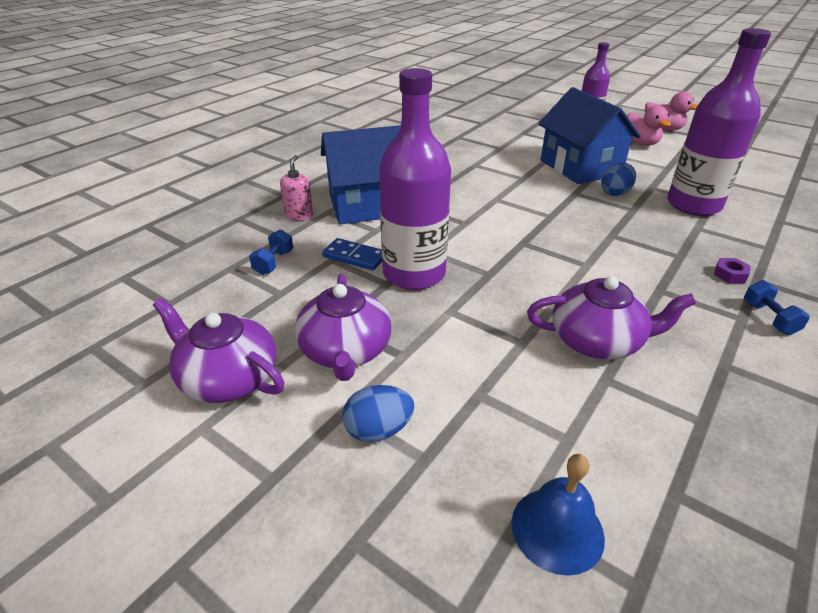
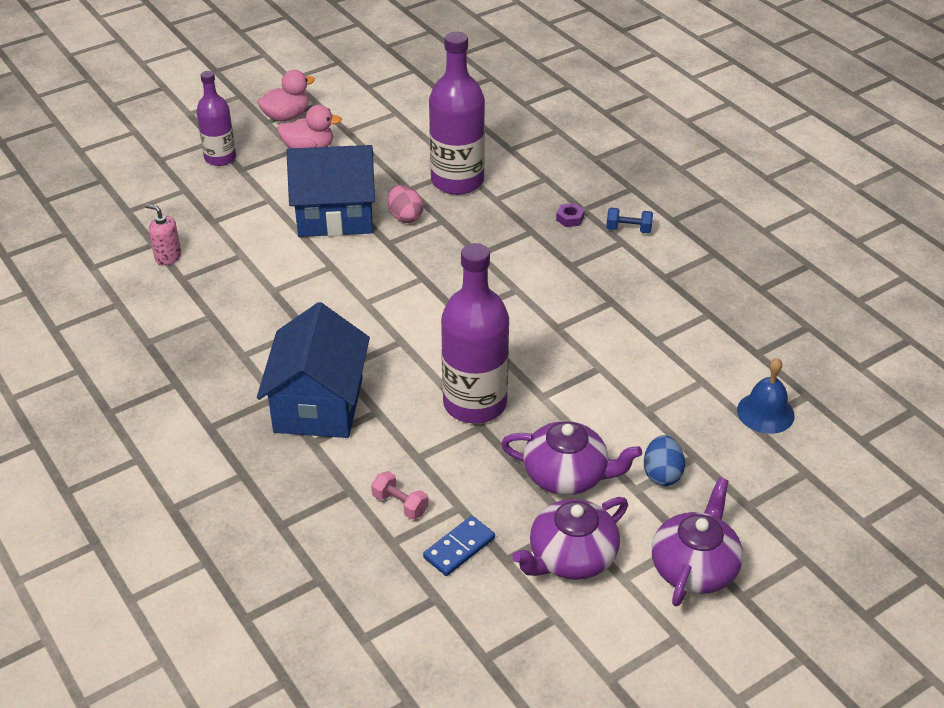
camera: 70 degrees left, 5 degrees up
blue dumbbell [249,229,293,275] -> pink dumbbell [371,471,429,520]
pink soap dispenser [280,155,313,221] -> pink soap dispenser moved to [145,204,181,266]
blue domino [322,238,382,270] -> blue domino moved to [423,516,495,576]
purple teapot [527,276,696,359] -> purple teapot moved to [652,477,743,606]
blue egg [601,163,636,196] -> pink egg [388,185,423,223]

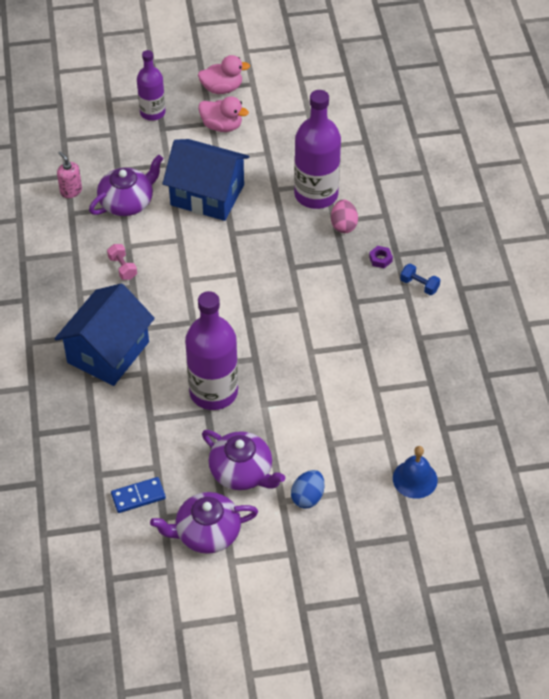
camera: 25 degrees right, 10 degrees up
pink dumbbell [371,471,429,520] -> pink dumbbell moved to [107,244,137,280]
pink egg [388,185,423,223] -> pink egg moved to [331,200,358,233]
purple teapot [652,477,743,606] -> purple teapot moved to [89,155,164,216]

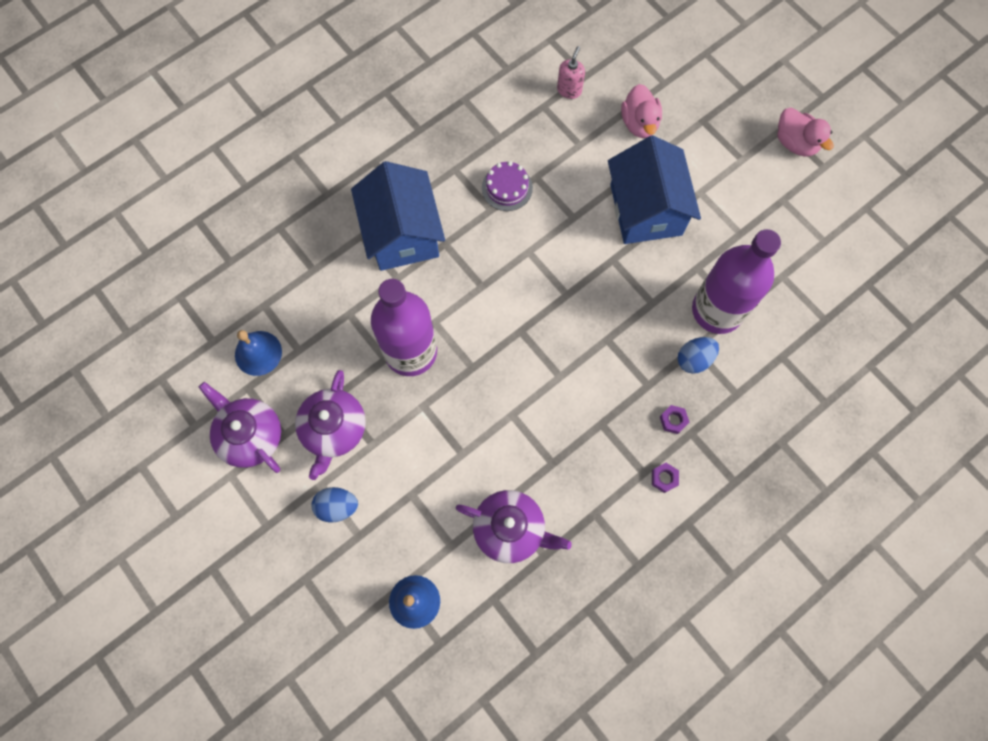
camera: 60 degrees right, 20 degrees up
blue house [55,283,155,386] -> blue house turned 75 degrees clockwise [351,161,445,271]
purple teapot [89,155,164,216] -> purple teapot moved to [456,490,572,563]
pink dumbbell [107,244,137,280] -> purple cake [482,161,533,211]
blue domino [111,477,166,513] -> blue bell [235,330,282,376]
purple bottle [137,50,166,121] -> none
pink duck [198,96,249,132] -> pink duck moved to [621,84,662,138]
pink egg [331,200,358,233] -> blue egg [678,337,719,374]
blue dumbbell [400,263,440,295] -> purple nut [652,463,679,493]

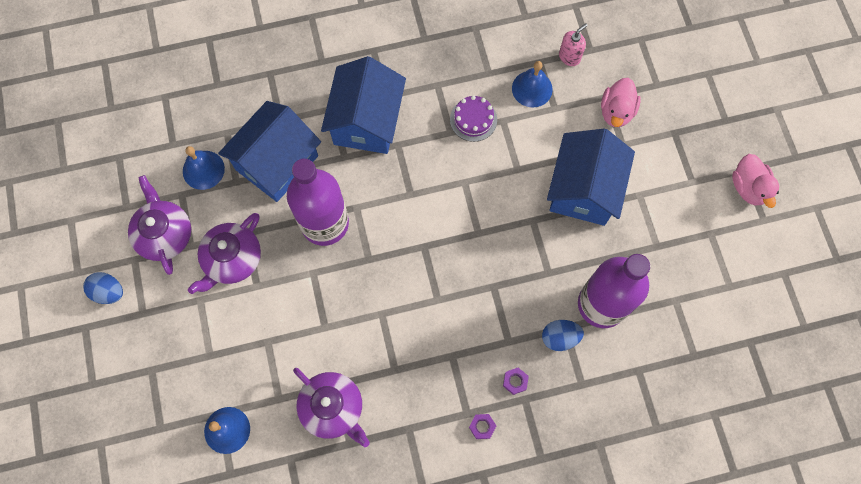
camera: 25 degrees right, 0 degrees up
blue egg [311,487,358,522] -> blue egg moved to [83,272,123,304]
none -> blue house [218,101,321,202]
none -> blue bell [512,61,553,107]

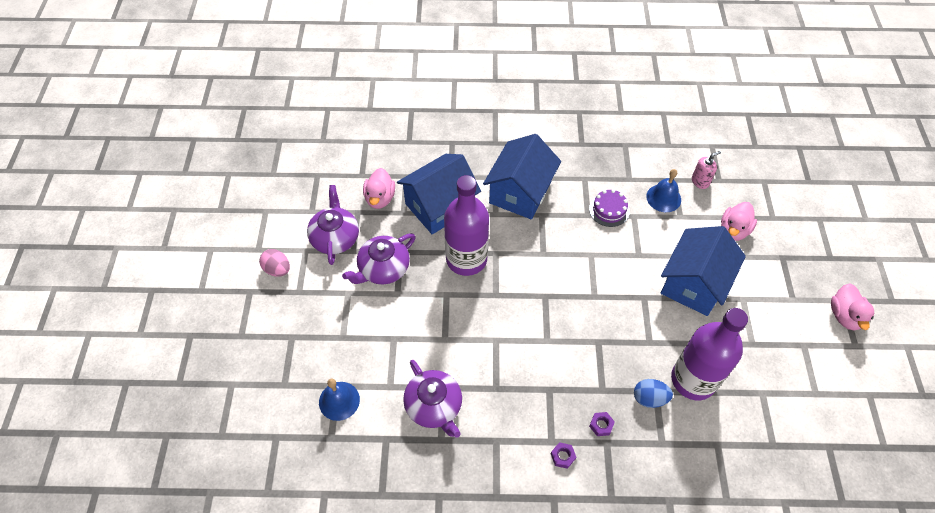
camera: 15 degrees right, 15 degrees down
blue egg [83,272,123,304] -> pink egg [259,249,290,277]
blue bell [183,146,225,190] -> pink duck [363,168,395,209]

